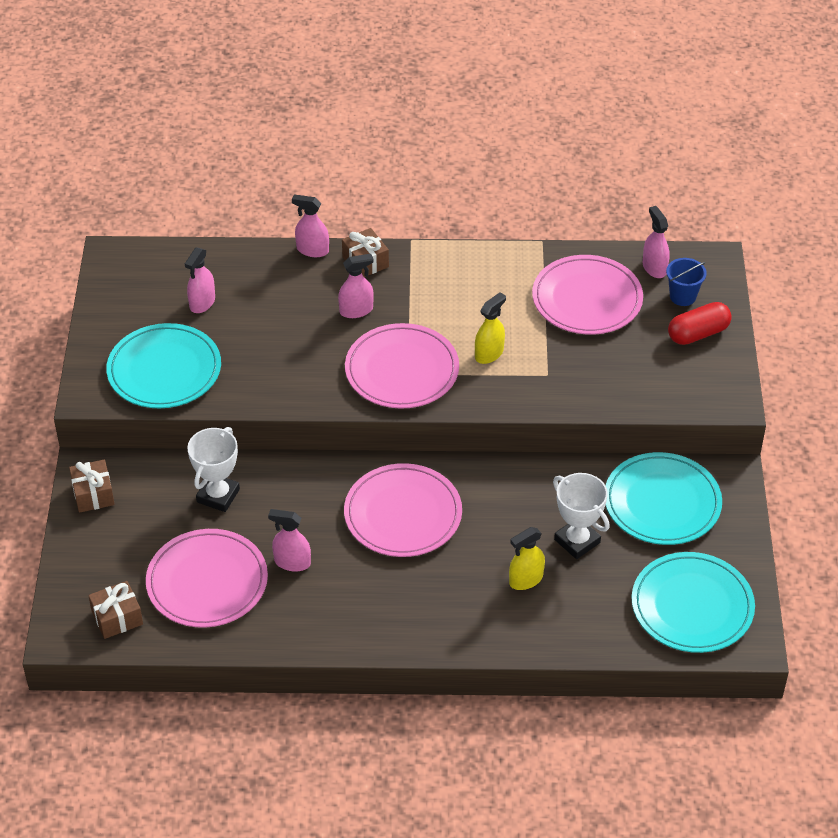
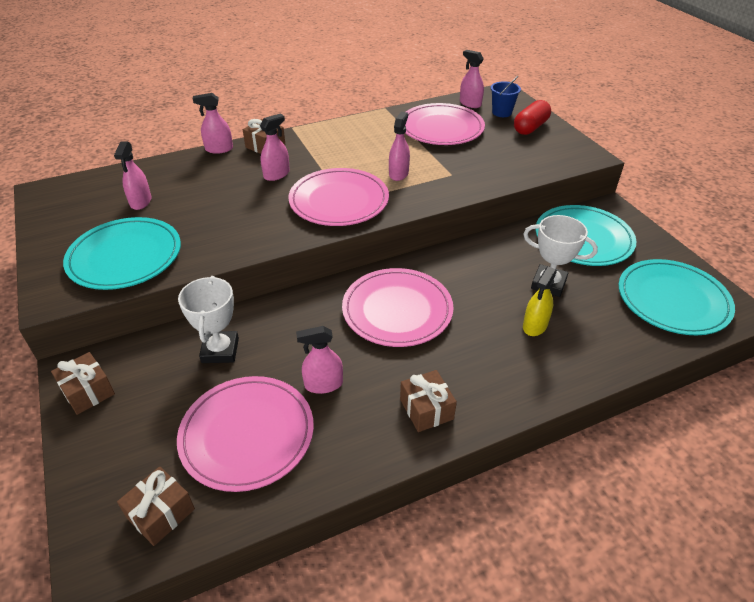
camera: 25 degrees left, 5 degrees down
yellow spray bottle [475,292,506,364] -> pink spray bottle [389,112,410,181]
none -> brown gift [400,370,457,432]

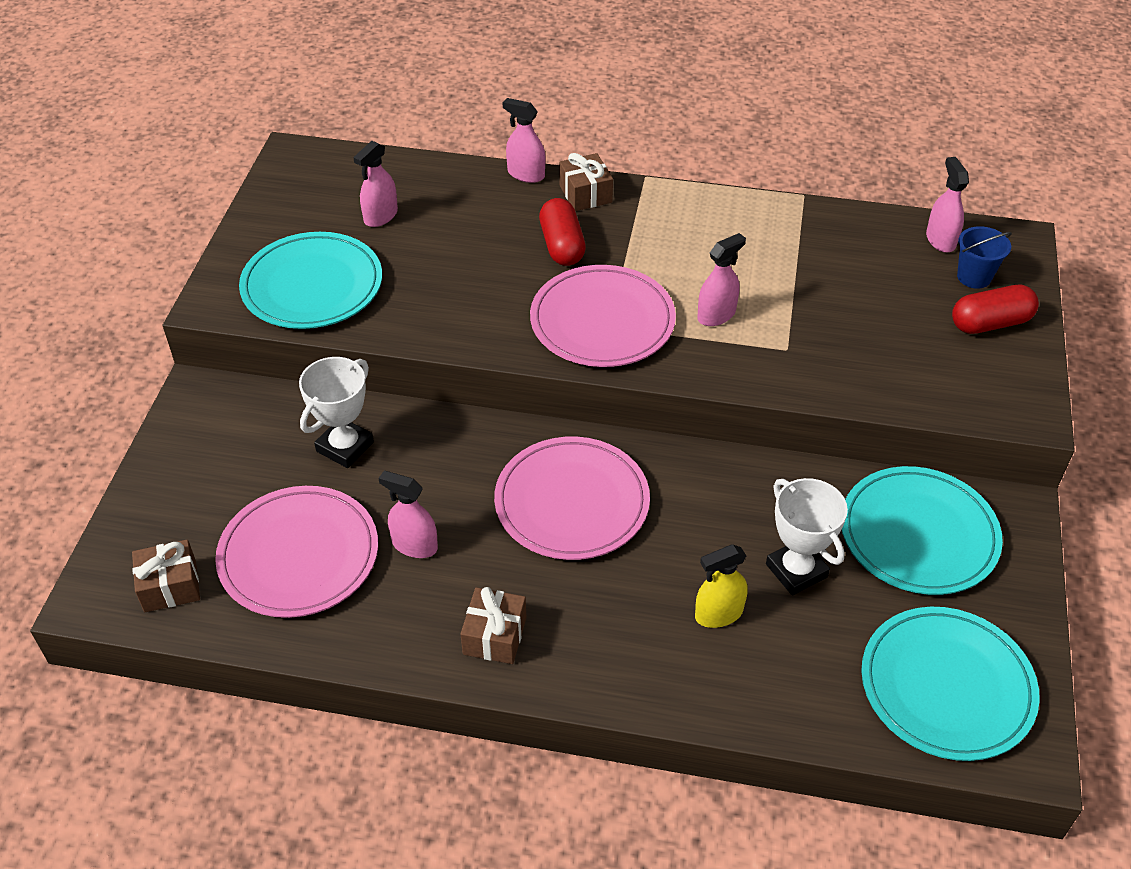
camera: 35 degrees right, 5 degrees up
brown gift [51,352,115,415] -> none
pink spray bottle [260,114,290,181] -> red capsule [539,198,586,266]
pink plate [405,103,485,145] -> none

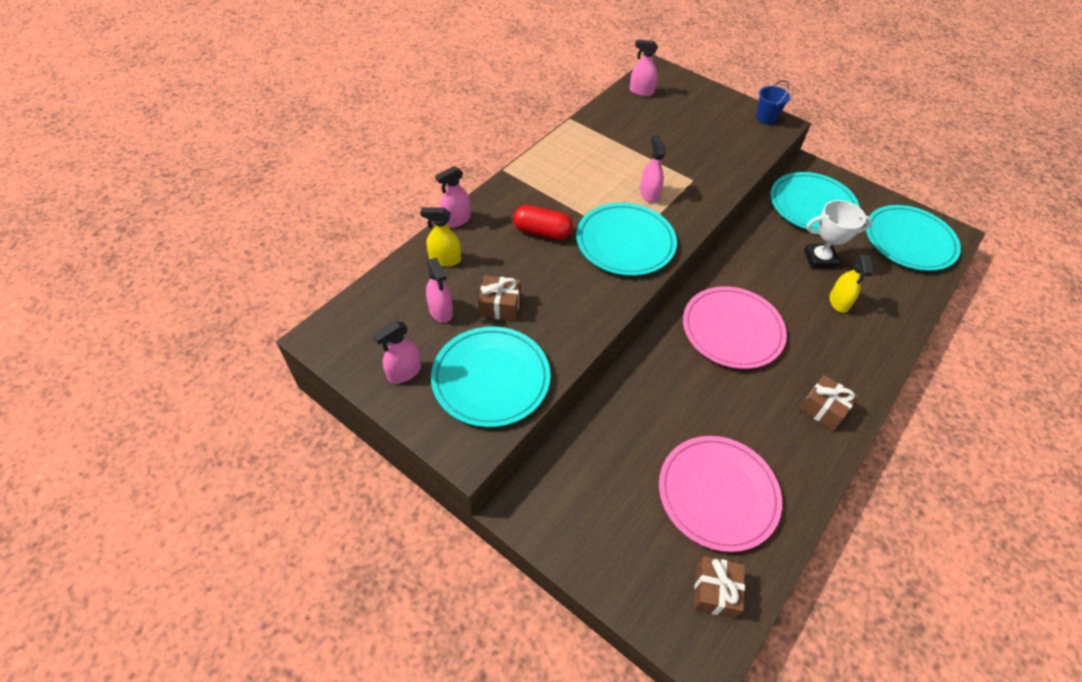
camera: 65 degrees left, 5 degrees up
white trophy [299,357,374,468] -> none
pink spray bottle [378,471,438,558] -> pink spray bottle moved to [373,321,421,383]
pink plate [530,265,676,367] -> turquoise plate [576,203,677,276]
brown gift [559,153,613,211] -> brown gift moved to [478,275,521,321]
red capsule [952,284,1039,334] -> none
blue bucket [957,226,1012,289] -> blue bucket moved to [756,80,790,124]
none -> yellow spray bottle [420,207,461,267]

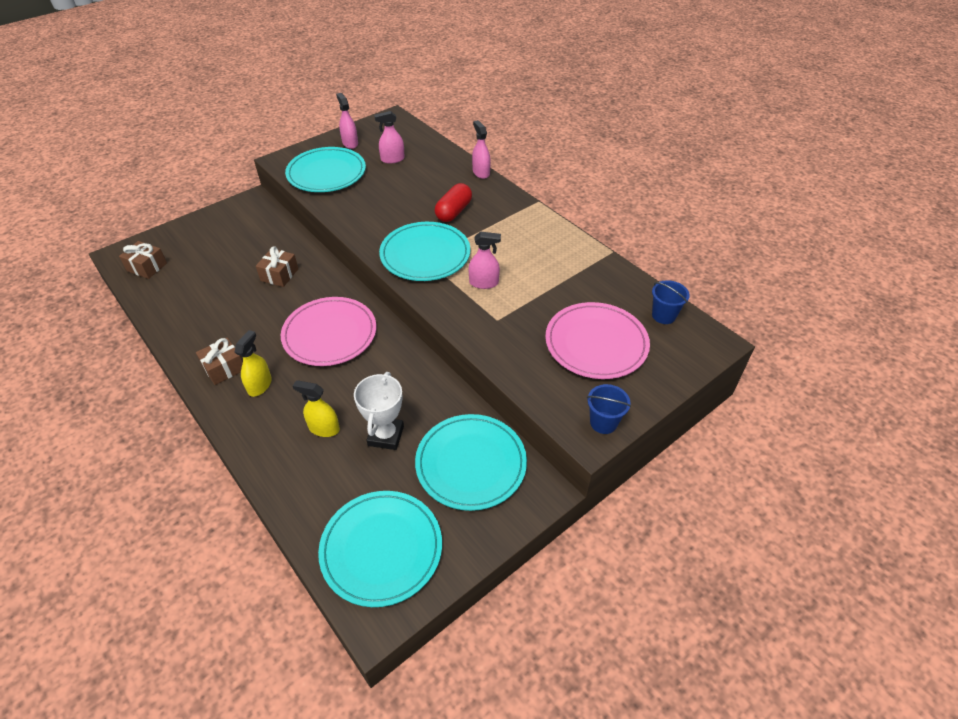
camera: 105 degrees right, 5 degrees down
yellow spray bottle [420,207,461,267] -> yellow spray bottle moved to [235,330,272,397]
brown gift [478,275,521,321] -> brown gift moved to [256,246,298,287]
pink spray bottle [630,40,658,96] -> blue bucket [652,280,690,324]
pink plate [659,436,782,552] -> pink plate moved to [545,302,650,379]

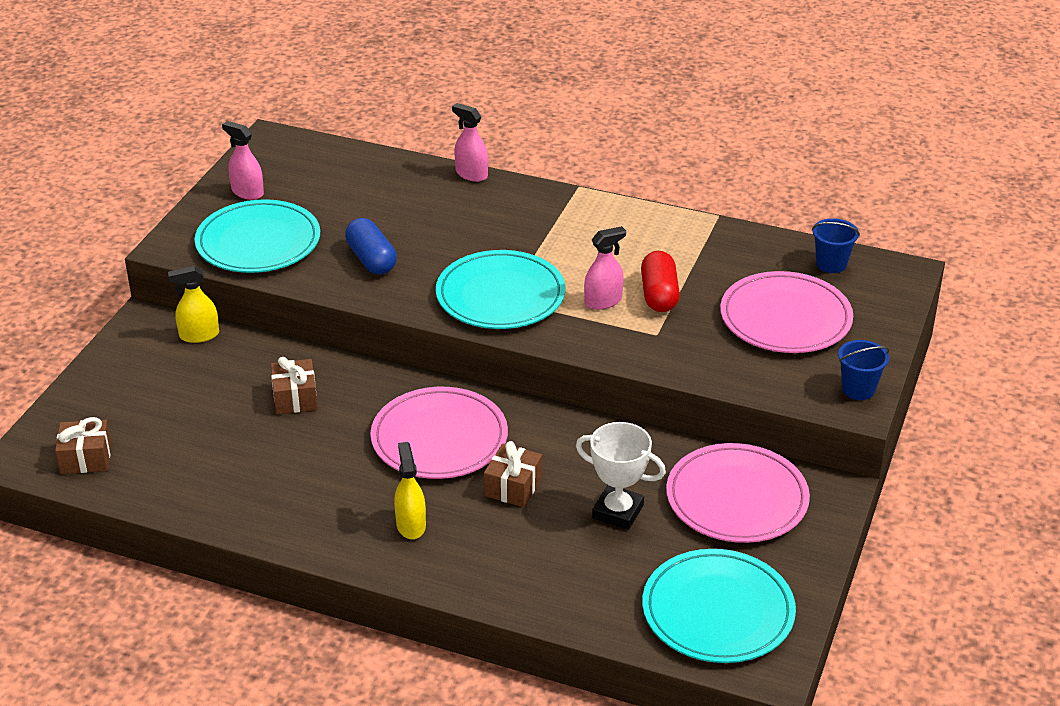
camera: 30 degrees left, 10 degrees down
brown gift [196,338,243,385] -> brown gift moved to [484,441,542,507]
yellow spray bottle [293,380,340,437] -> yellow spray bottle moved to [168,266,219,343]
white trophy [354,372,404,450] -> white trophy turned 45 degrees counterclockwise [576,422,666,530]
pink spray bottle [374,111,405,164] -> none
turquoise plate [415,414,527,511] -> pink plate [666,443,810,543]
red capsule [435,183,472,222] -> red capsule moved to [641,251,680,312]
none -> blue capsule [345,218,397,274]

